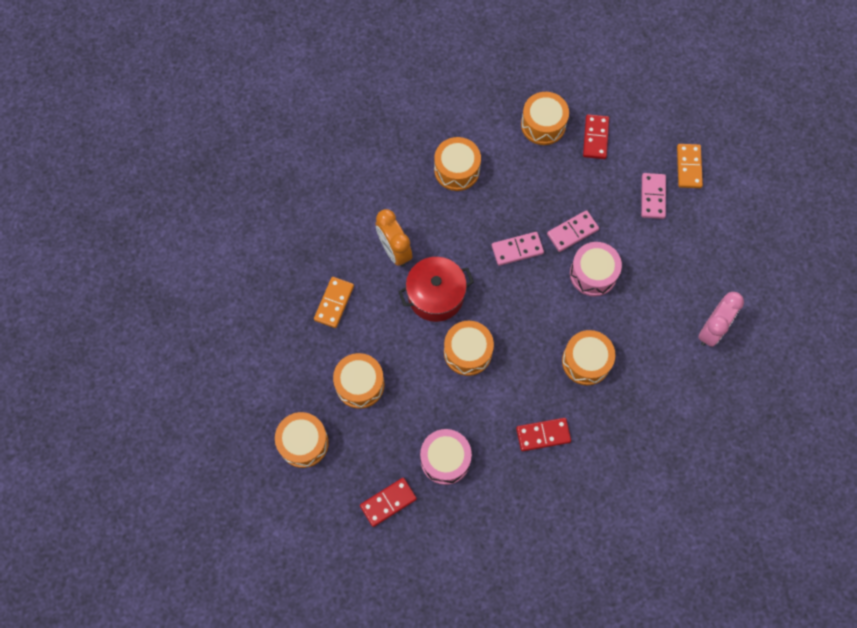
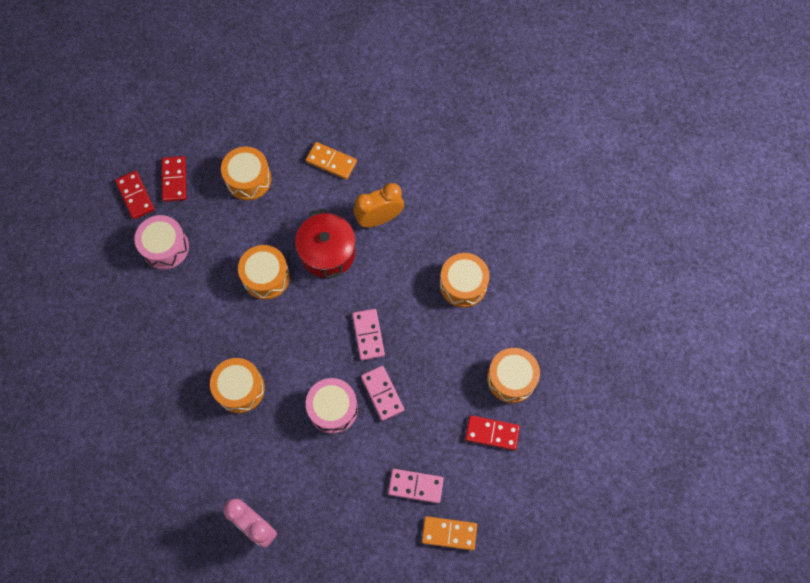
camera: 95 degrees right, 0 degrees up
orange drum [275,412,329,468] -> none
red domino [516,418,571,451] -> red domino moved to [162,156,186,202]

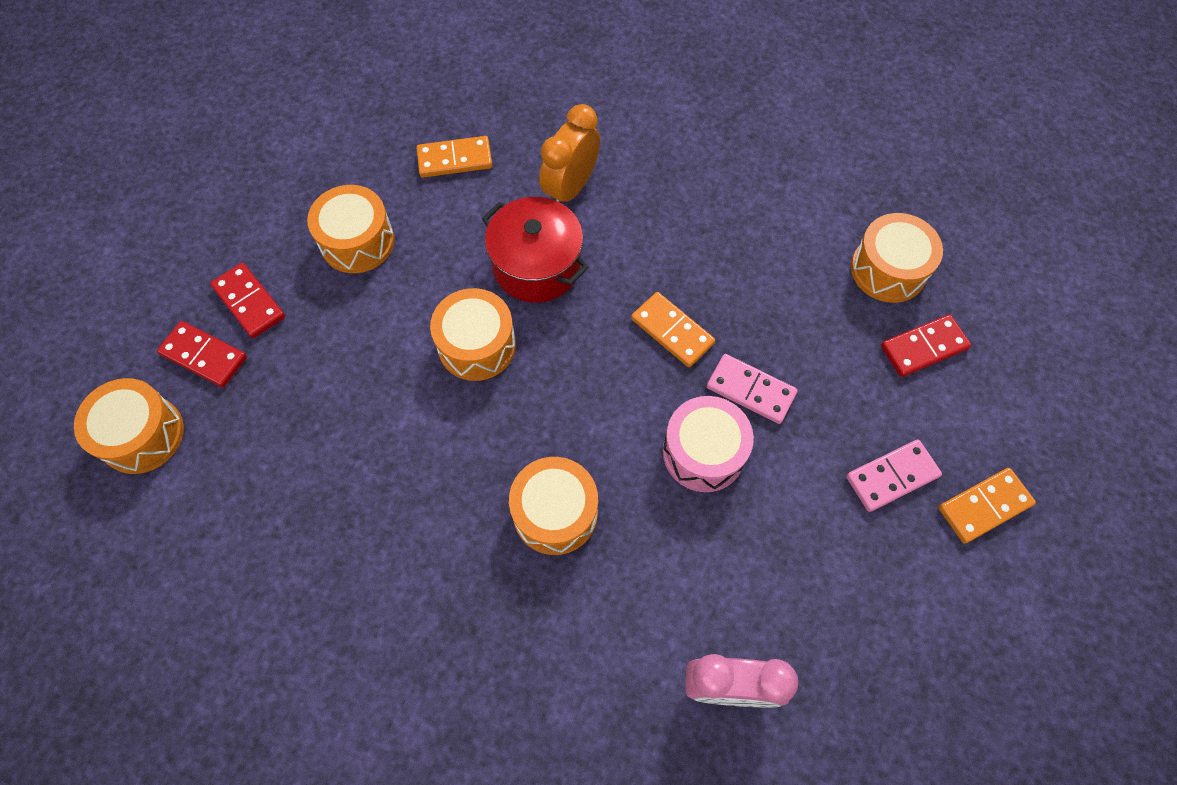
camera: 35 degrees left, 5 degrees down
pink drum [134,215,189,270] -> none
pink domino [352,309,385,361] -> orange domino [631,292,715,367]
orange drum [440,253,490,308] -> orange drum moved to [74,378,184,474]

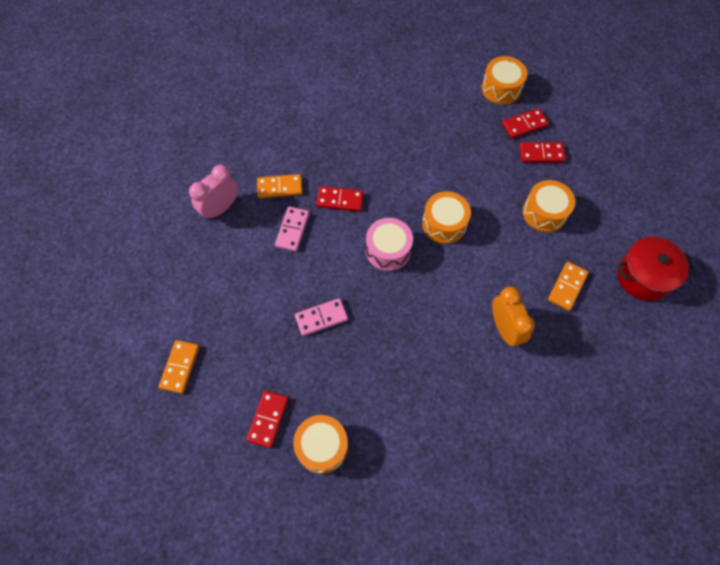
camera: 130 degrees right, 0 degrees up
red pot [482,197,589,303] -> red pot moved to [617,237,693,301]
orange drum [509,457,598,555] -> red domino [316,186,364,212]
orange domino [631,292,715,367] -> orange domino moved to [257,174,303,198]
pink drum [663,396,754,492] -> pink drum moved to [366,218,413,271]
pink domino [846,440,942,512] -> pink domino moved to [275,206,309,252]

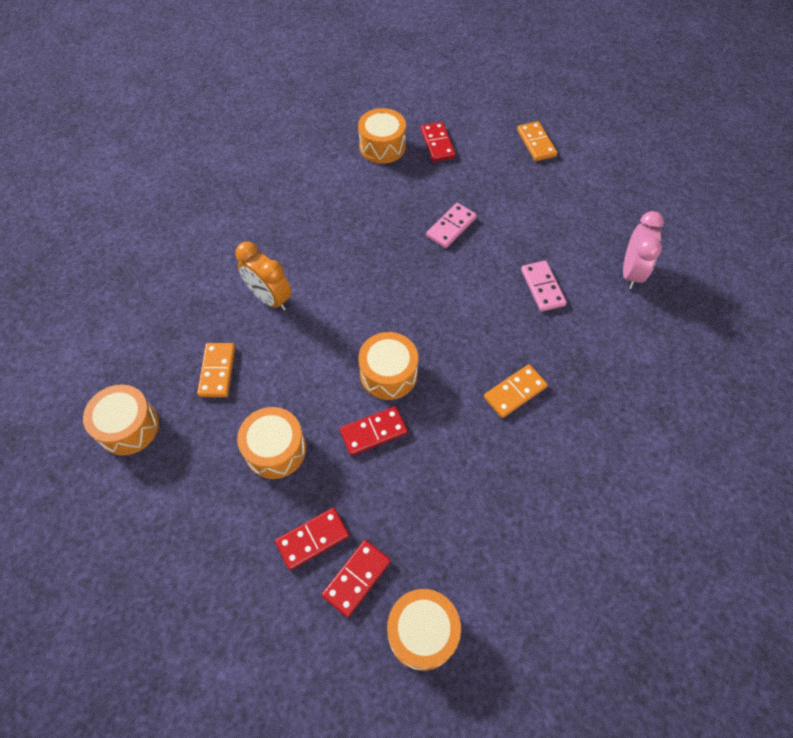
camera: 150 degrees right, 5 degrees down
orange domino [257,174,303,198] -> orange domino moved to [484,364,548,418]
red domino [316,186,364,212] -> red domino moved to [340,406,408,456]
pink drum [366,218,413,271] -> none
red pot [617,237,693,301] -> orange drum [83,384,159,455]

